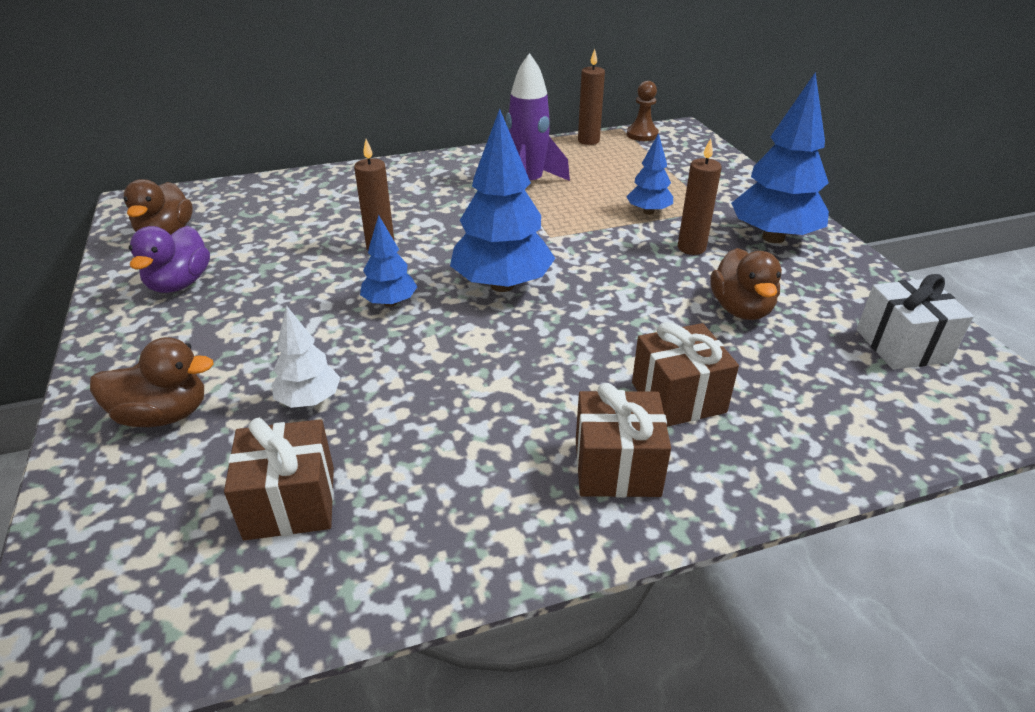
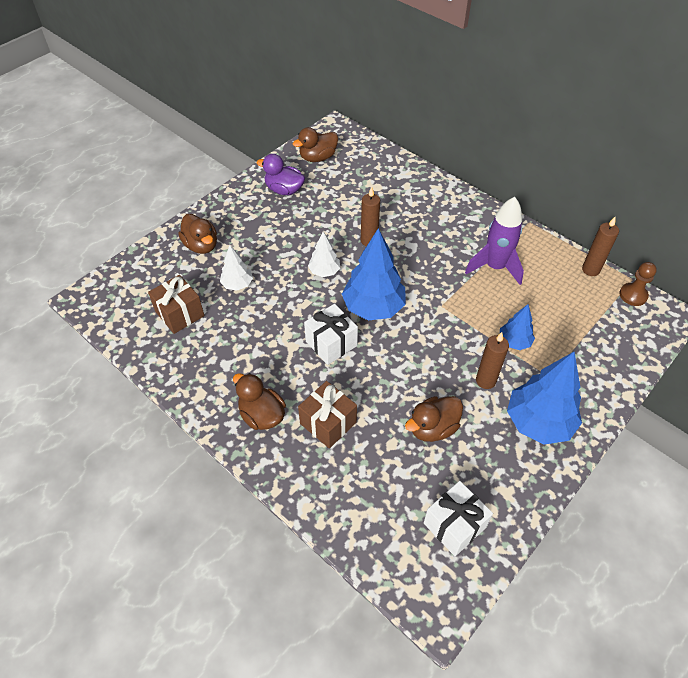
camera: 60 degrees right, 15 degrees up
purple duck [129,226,210,293] -> purple duck turned 45 degrees clockwise [257,154,305,195]
blue tree [360,215,417,307] -> white tree [308,232,340,277]
brown gift [576,383,671,497] -> brown duck [233,373,286,430]
none -> white gift [304,304,358,365]

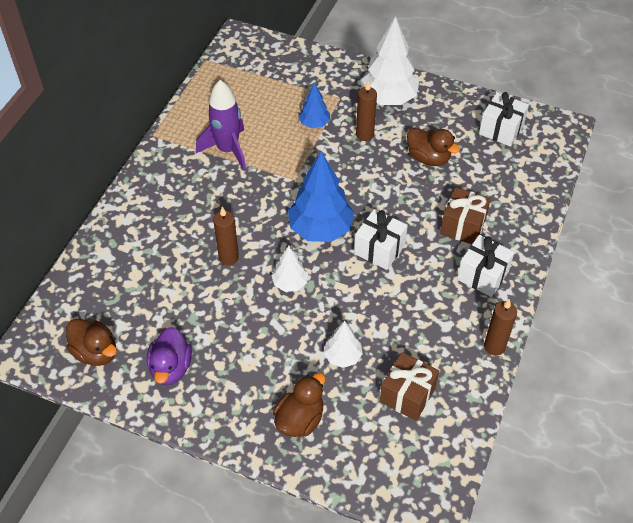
camera: 110 degrees left, 0 degrees up
brown duck [233,373,286,430] -> white gift [457,235,515,297]
blue tree [507,352,582,445] -> white tree [360,16,419,105]
brown candle [582,217,619,276] -> brown candle moved to [484,299,517,356]
brown pawn [619,262,657,306] -> none

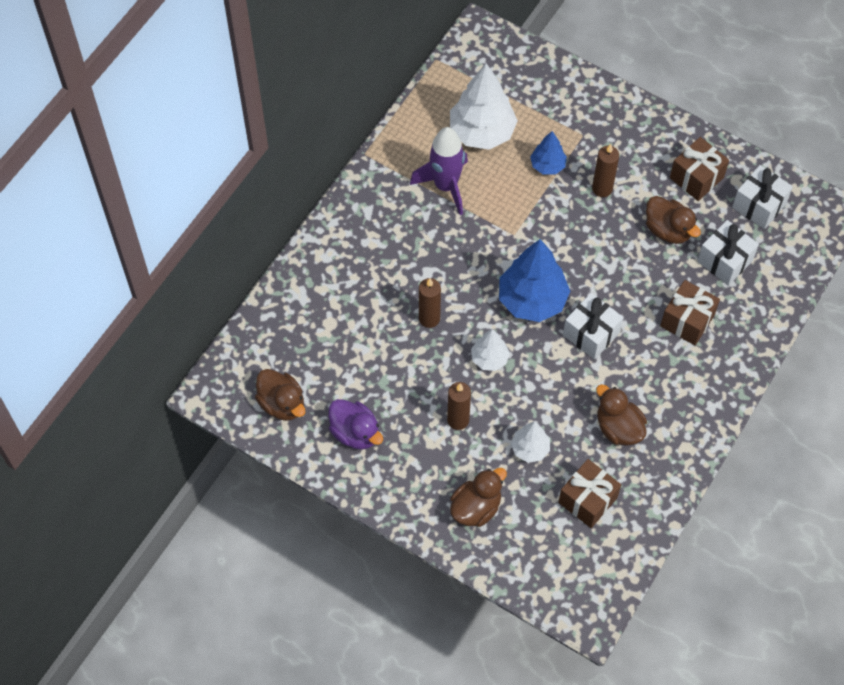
camera: 10 degrees right, 10 degrees up
purple duck [147,327,192,385] -> purple duck turned 60 degrees counterclockwise [328,399,383,450]
white tree [360,16,419,105] -> white tree moved to [450,63,518,150]
white gift [457,235,515,297] -> white gift moved to [697,220,759,285]
brown candle [484,299,517,356] -> brown candle moved to [447,382,471,430]
none -> brown duck [596,384,647,446]
none -> brown gift [670,137,729,201]

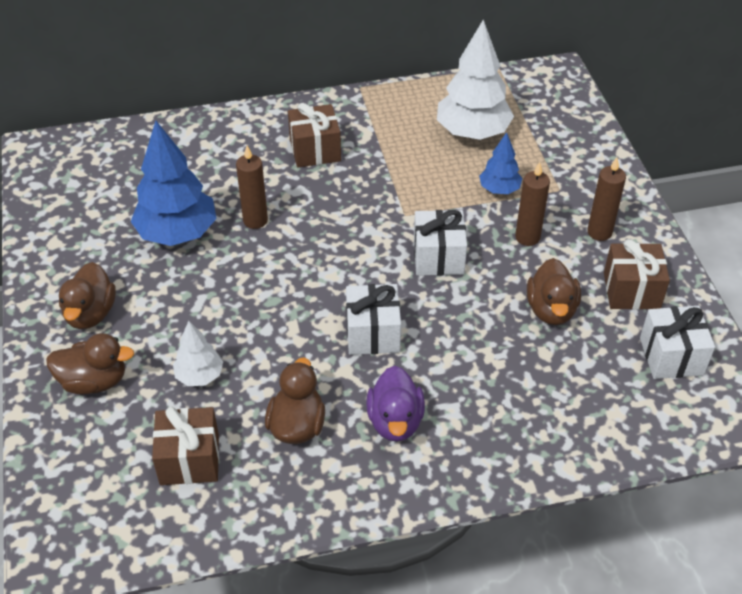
camera: 45 degrees right, 15 degrees down
brown duck [255,369,305,421] -> brown duck moved to [59,262,116,329]
purple duck [328,399,383,450] -> purple duck moved to [366,366,425,442]
purple rocket [410,127,468,215] -> none
brown candle [447,382,471,430] -> brown candle moved to [587,157,626,241]
white tree [471,329,510,371] -> none
blue tree [499,239,570,322] -> blue tree moved to [131,120,217,246]
brown gift [660,280,720,345] -> brown gift moved to [288,103,341,168]
white gift [697,220,759,285] -> white gift moved to [414,210,467,276]

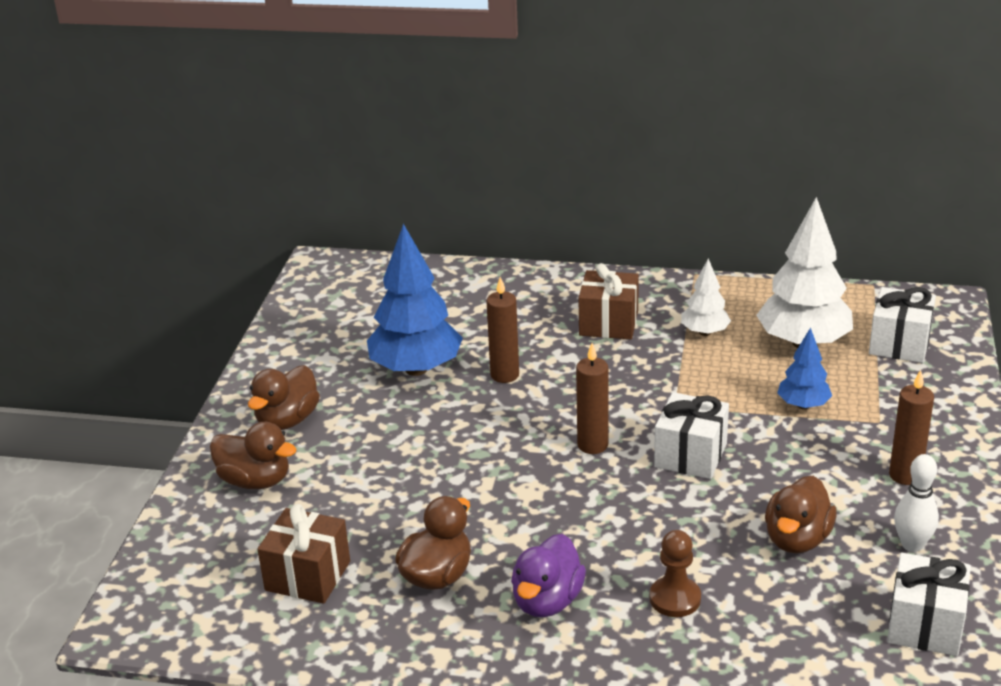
camera: 25 degrees right, 15 degrees down
white tree [173,321,223,386] -> white tree moved to [681,258,731,336]
white gift [346,284,401,355] -> white gift moved to [869,287,936,363]
brown candle [515,162,550,246] -> brown candle moved to [576,343,608,454]
brown gift [604,239,670,310] -> white bowling pin [894,454,939,552]
none -> brown pawn [649,530,701,617]

